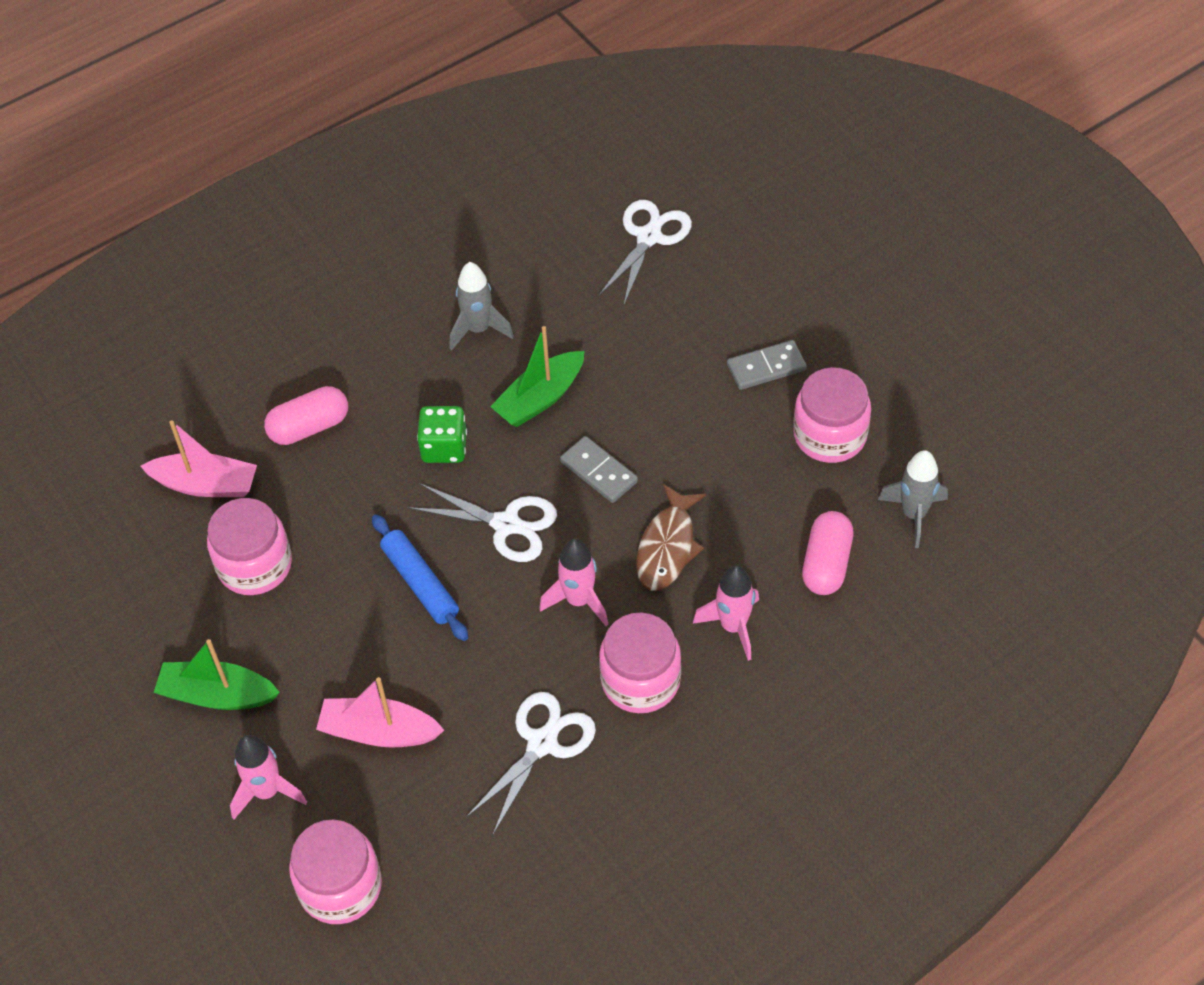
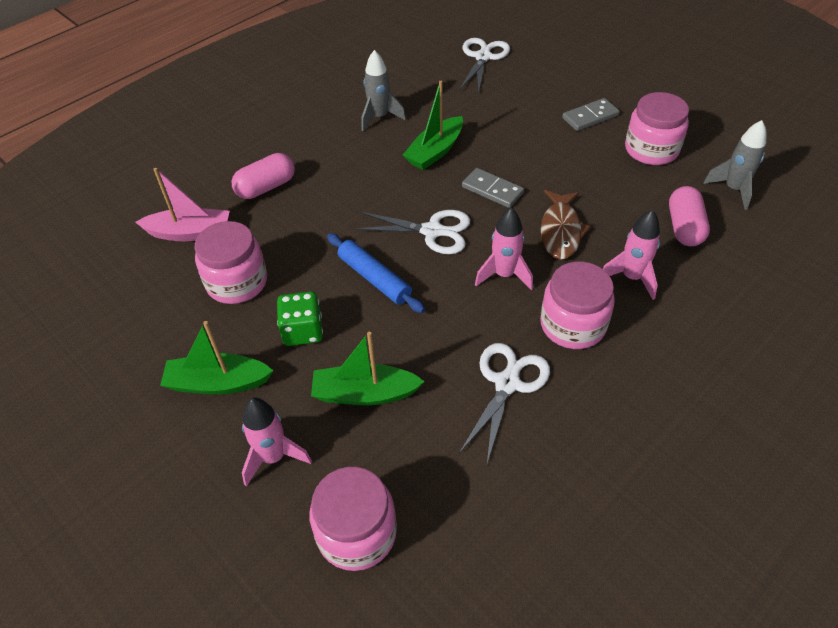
camera: 10 degrees left, 5 degrees down
pink boat [316,677,444,748] -> green boat [311,332,425,405]
green dice [417,406,467,463] -> green dice moved to [277,291,323,346]

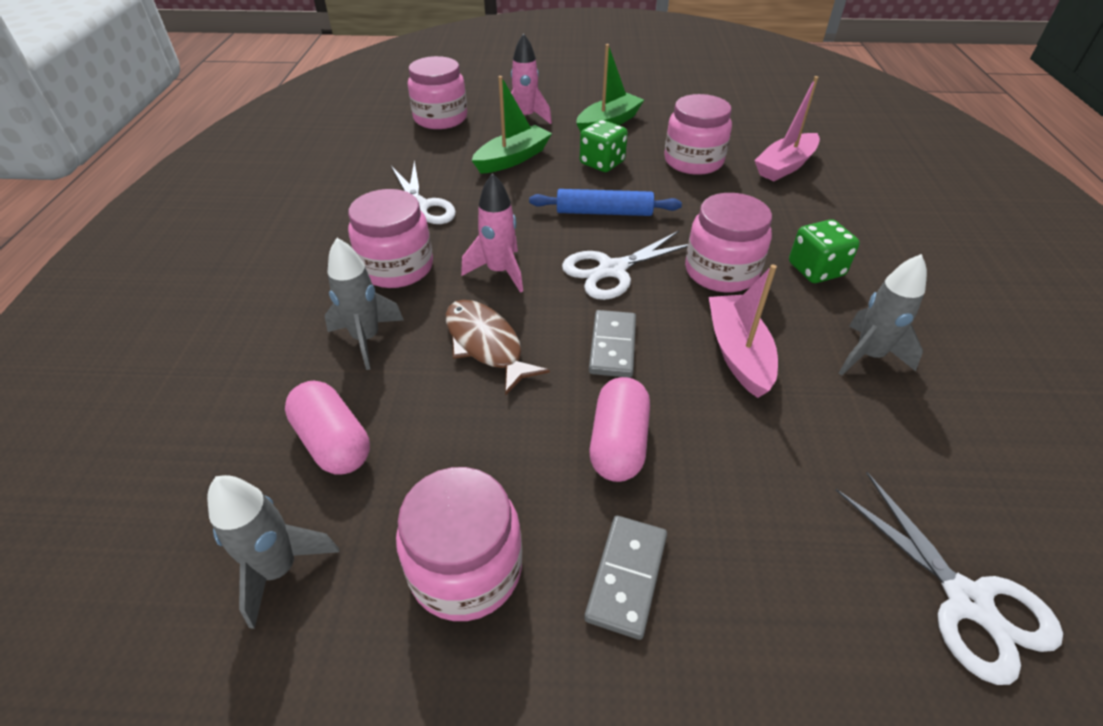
camera: 135 degrees right, 5 degrees down
pink capsule [232,153,295,199] -> pink capsule moved to [590,377,650,482]
green boat [403,81,463,170] -> pink boat [709,265,778,398]
grey domino [462,168,524,208] -> grey domino turned 75 degrees counterclockwise [589,310,636,378]
pink rocket [603,210,660,300] -> grey rocket [324,238,404,370]
none -> pink jar [685,193,772,292]
none -> green dice [789,219,860,283]

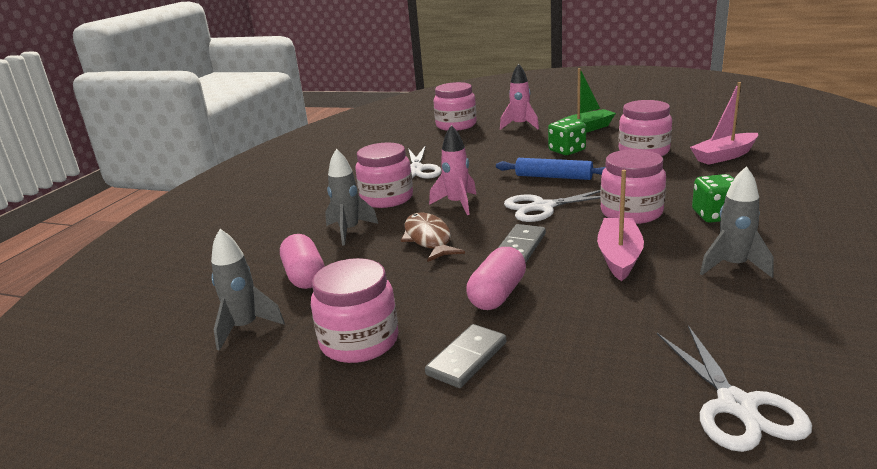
camera: 20 degrees right, 20 degrees down
green boat [472,76,552,174] -> none

